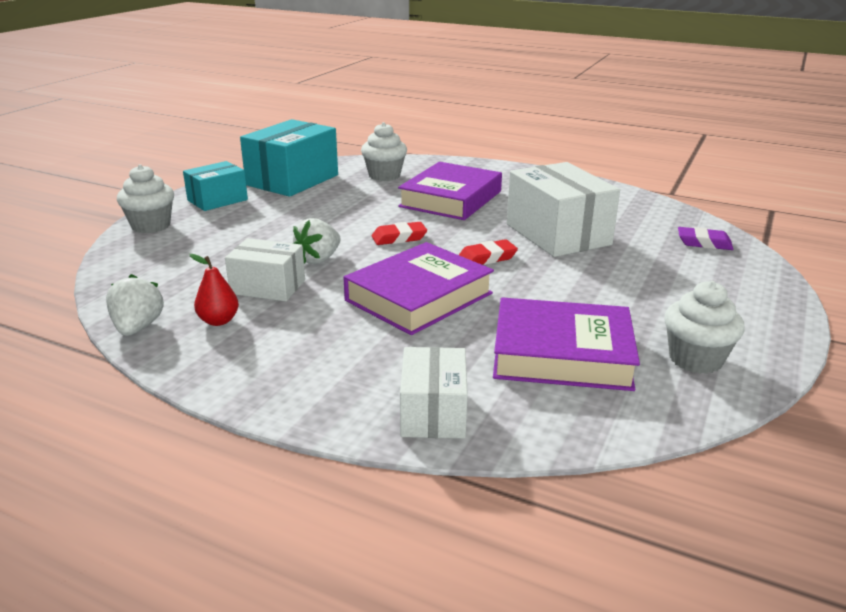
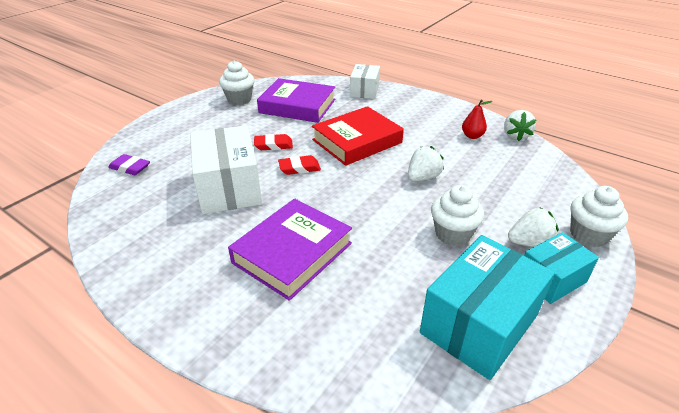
camera: 170 degrees left, 10 degrees up
white box [225,238,305,301] -> none
purple book [344,242,494,335] -> red book [312,106,404,166]
white cupcake [361,122,407,181] -> white cupcake moved to [431,185,484,246]
red eraser [372,222,427,245] -> red eraser moved to [254,134,293,150]
none -> white strawberry [508,208,559,247]

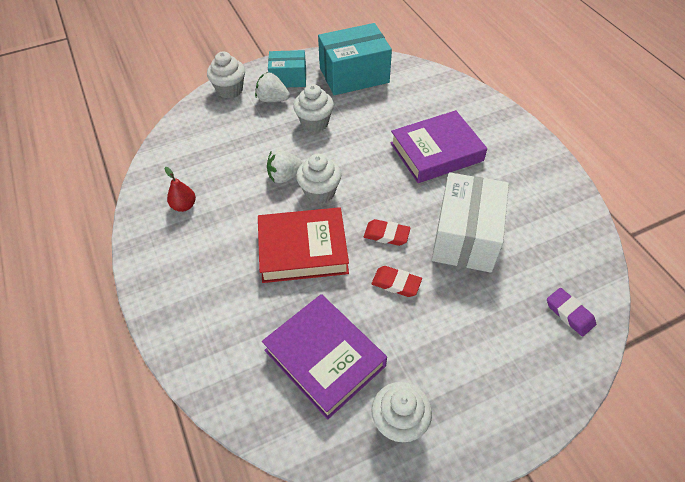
camera: 150 degrees left, 15 degrees up
white box [350,64,380,99] -> none
white strawberry [504,110,536,141] -> none
none -> white cupcake [296,154,341,204]

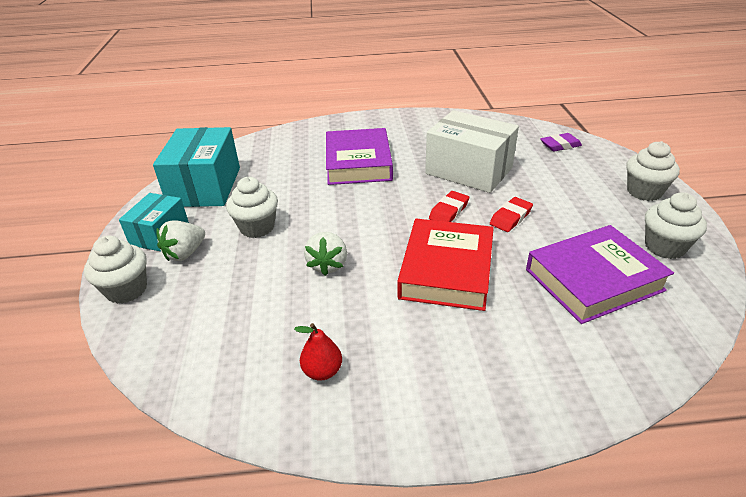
camera: 70 degrees left, 15 degrees down
white cupcake [296,154,341,204] -> white cupcake moved to [626,141,680,201]

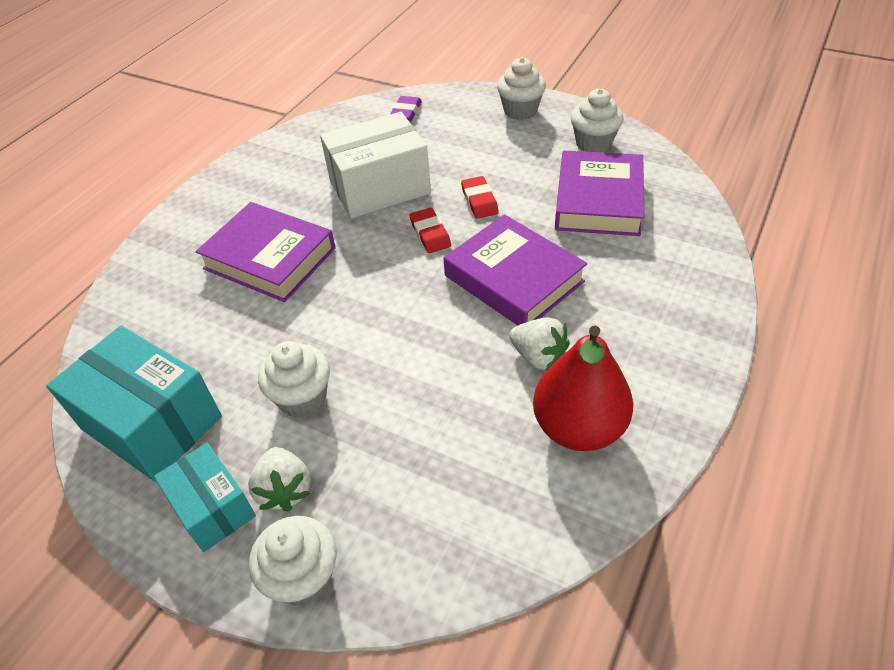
camera: 55 degrees left, 10 degrees up
red pear [294,323,342,381] -> red pear [533,325,633,451], size x2.09
white strawberry [304,232,347,276] -> white strawberry moved to [509,318,570,370]
red book [397,219,494,311] -> purple book [444,214,587,326]

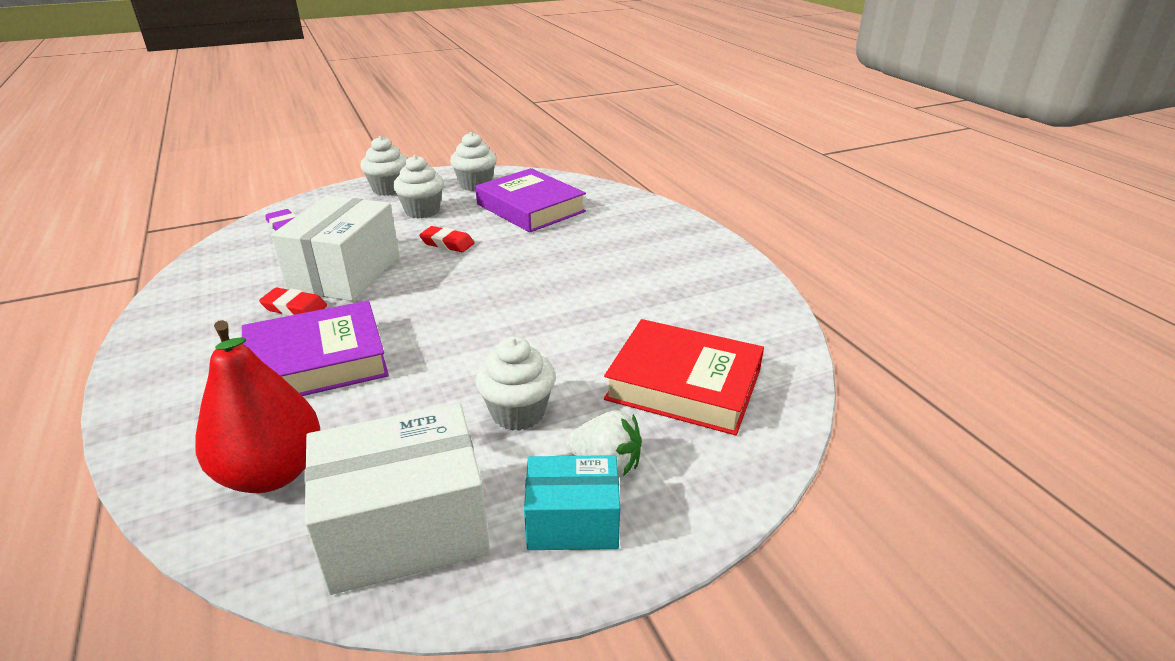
camera: 55 degrees left, 15 degrees down
turquoise box [46,325,222,482] -> white box [304,403,490,595]
white cupcake [249,516,337,606] -> white cupcake moved to [393,155,444,218]
red eraser [410,208,451,253] -> red eraser moved to [259,288,327,316]
purple book [444,214,587,326] -> none
white strawberry [509,318,570,370] -> none
red pear [533,325,633,451] -> red pear moved to [195,320,320,493]
none -> red book [604,319,764,435]

